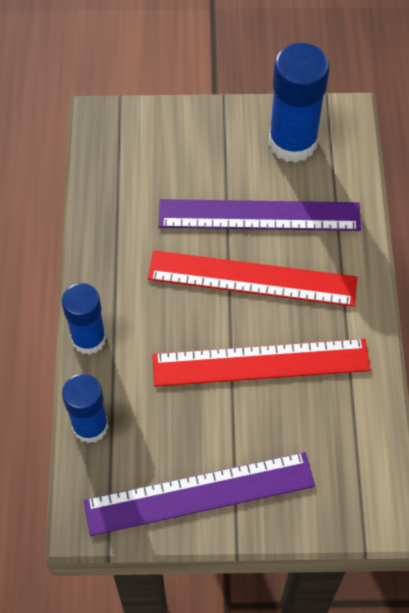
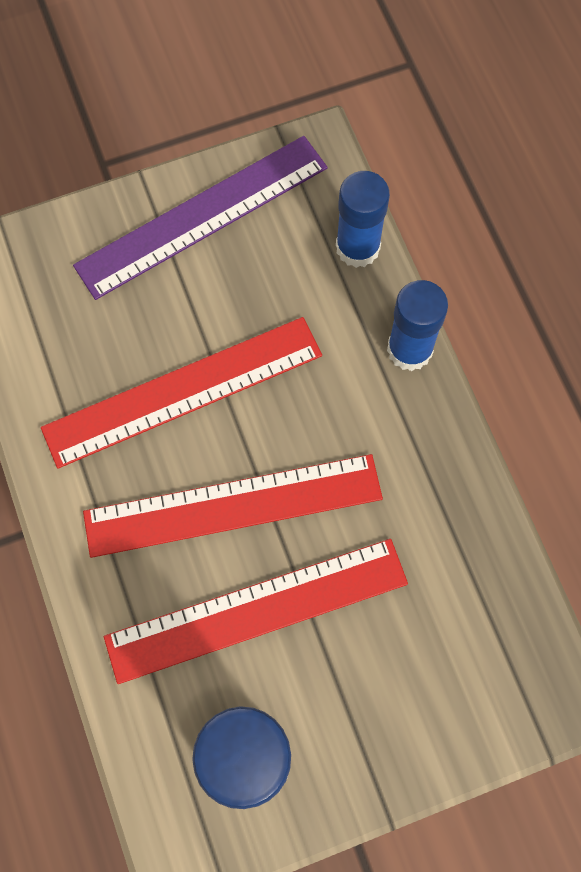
camera: 160 degrees right, 10 degrees up
purple ruler [159,199,361,231] -> red ruler [104,539,408,684]

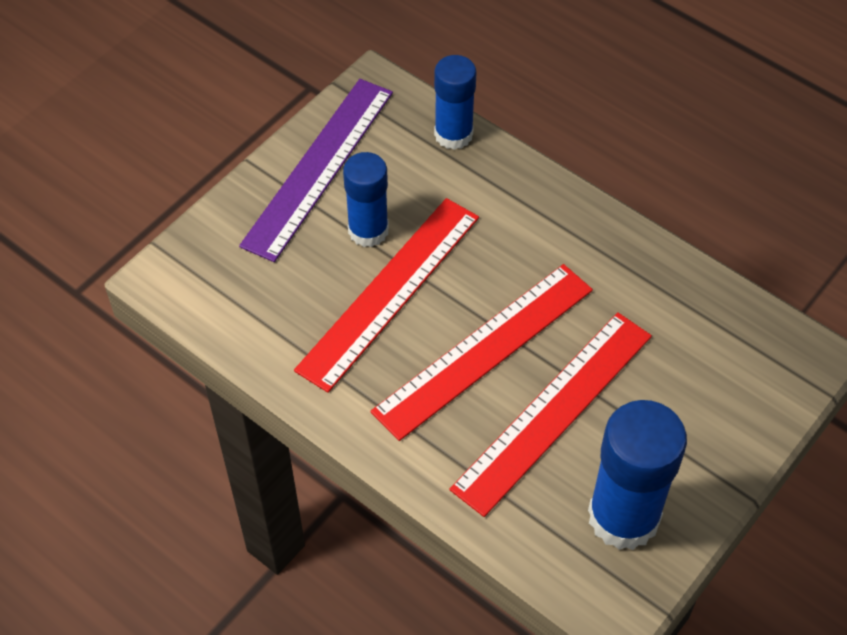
camera: 30 degrees left, 15 degrees down
blue glue stick [387,280,448,371] -> blue glue stick moved to [343,152,389,247]

